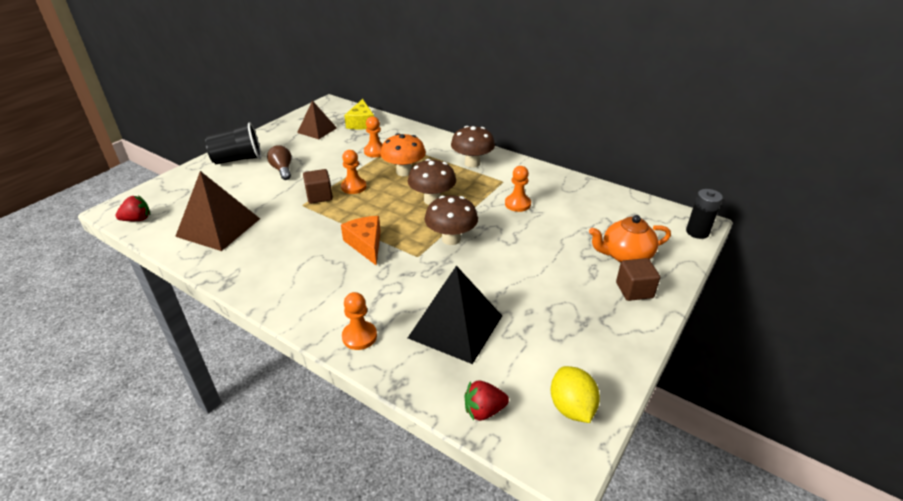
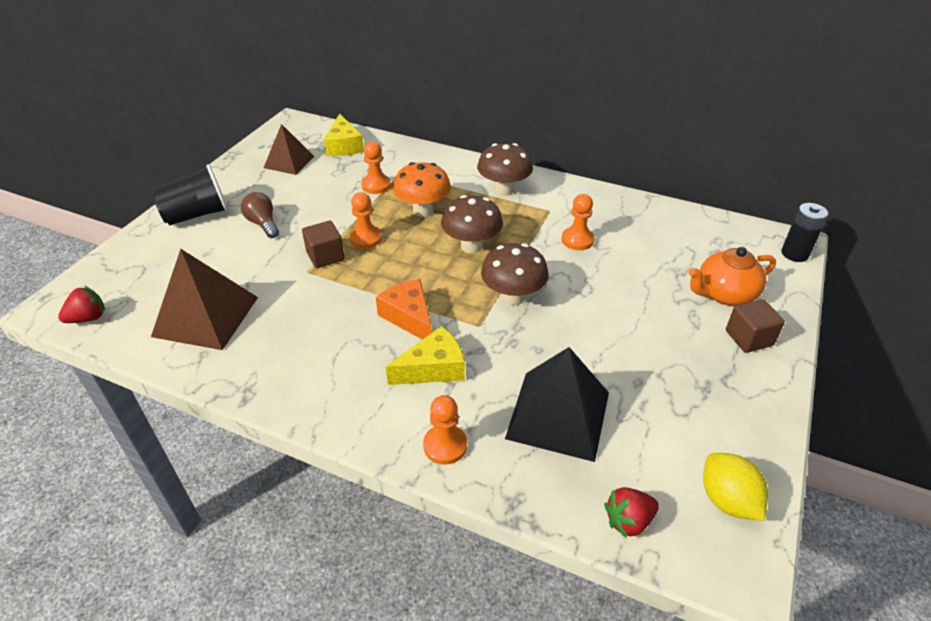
camera: 10 degrees left, 5 degrees up
none -> yellow cheese [386,326,465,385]

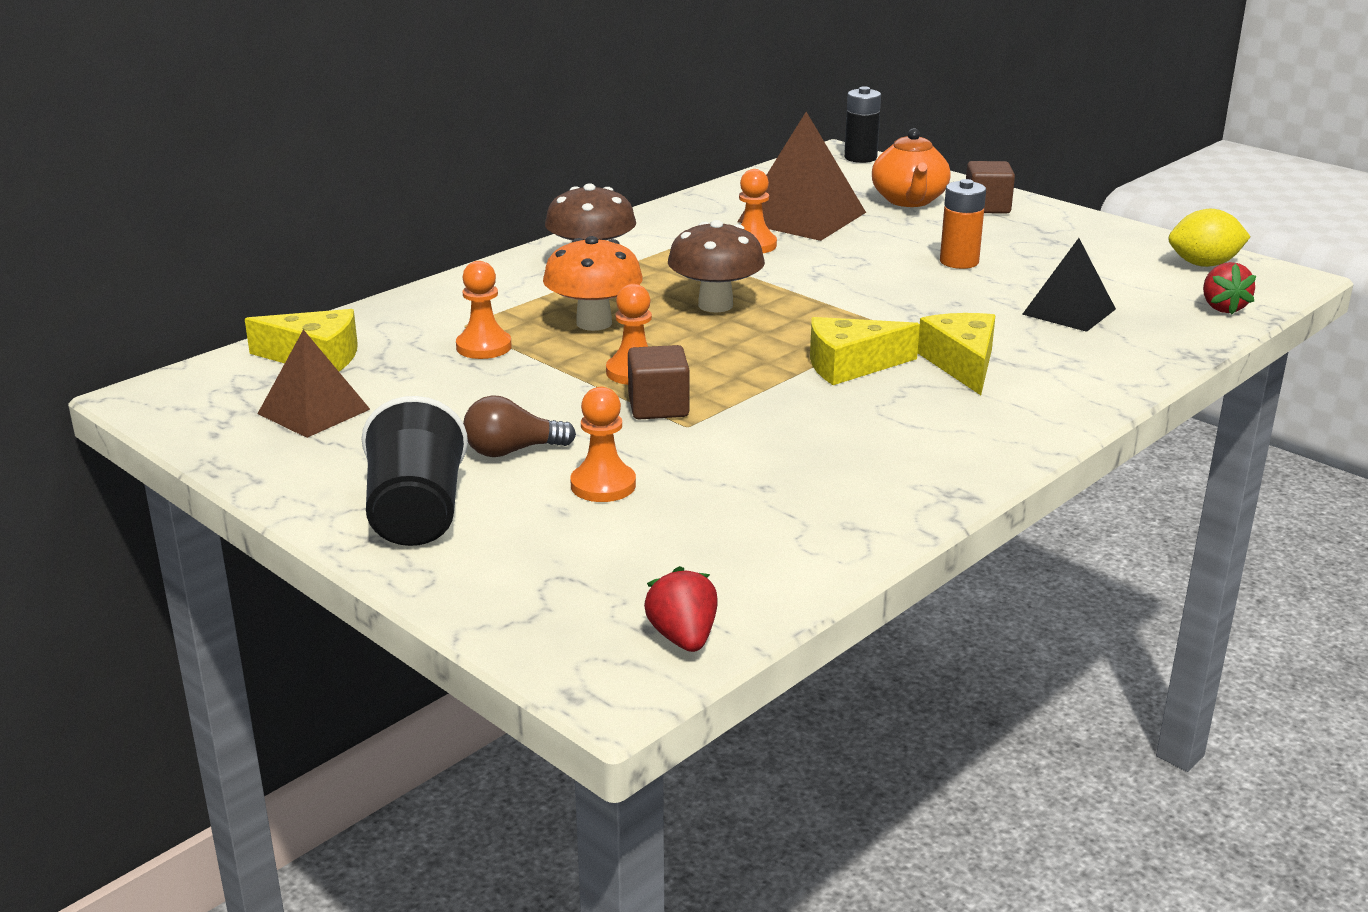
camera: 70 degrees left, 15 degrees down
brown pyramid [151,249,258,350] -> brown pyramid moved to [737,112,866,241]
orange cheese [376,279,432,340] -> yellow cheese [810,317,920,385]
orange pawn [423,395,467,465] -> orange pawn moved to [570,387,636,502]
brown mushroom [481,243,549,306] -> none
black pyramid [505,347,609,462] -> black pyramid [1022,238,1116,332], size x0.63
none -> orange battery [940,179,986,269]

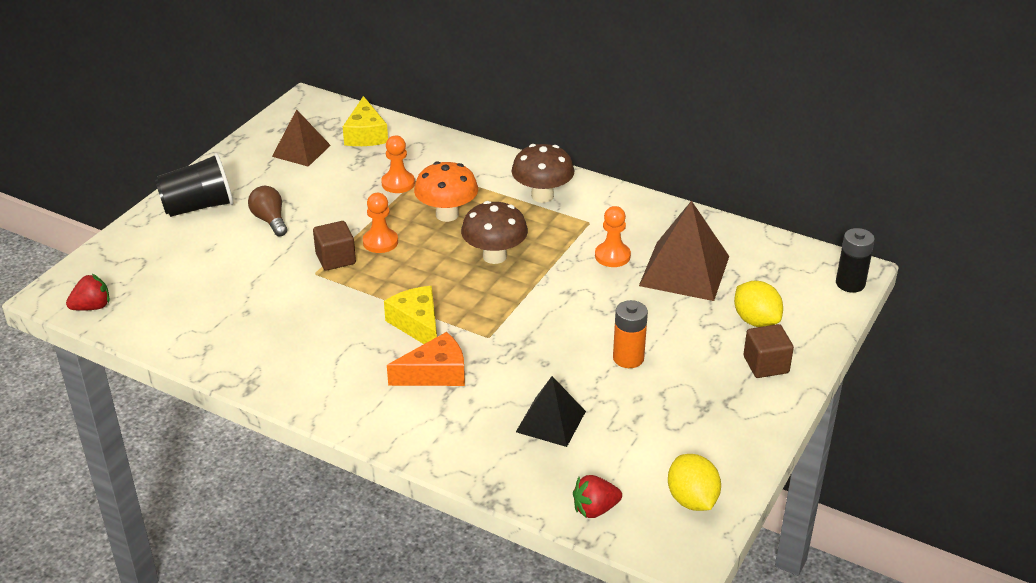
camera: 75 degrees right, 10 degrees up
orange pawn [570,387,636,502] -> none
orange teapot [872,128,950,207] -> yellow lemon [734,281,783,327]
yellow cheese [918,313,996,395] -> orange cheese [387,332,465,386]

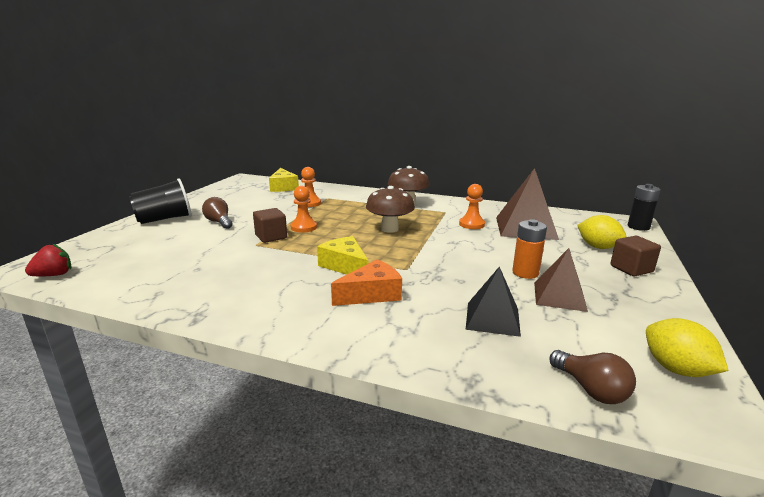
camera: 10 degrees left, 15 degrees down
brown pyramid [272,109,331,167] -> brown pyramid moved to [534,248,588,312]
orange mushroom [414,161,478,222] -> none
red strawberry [573,475,622,518] -> brown light bulb [550,350,636,404]

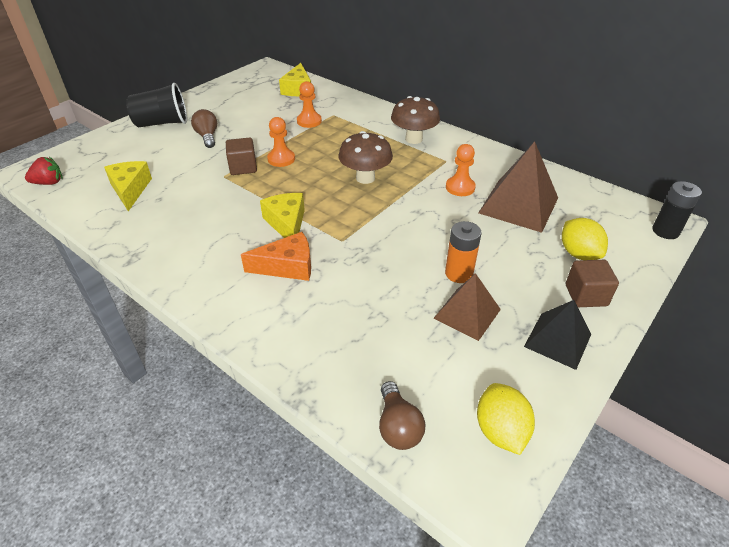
camera: 20 degrees right, 20 degrees up
black pyramid [466,266,521,337] -> black pyramid moved to [524,300,591,370]
none -> yellow cheese [104,161,152,211]

